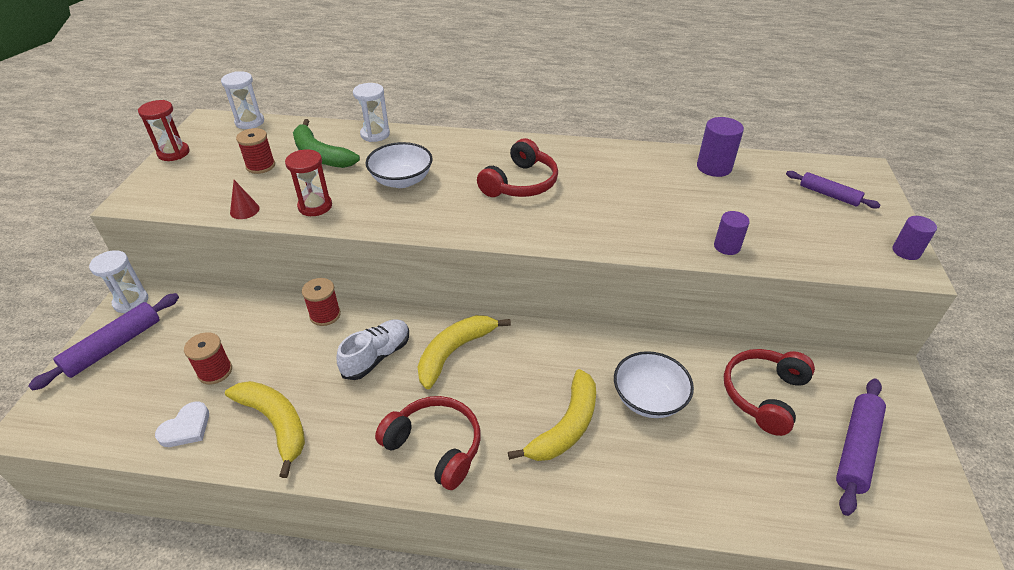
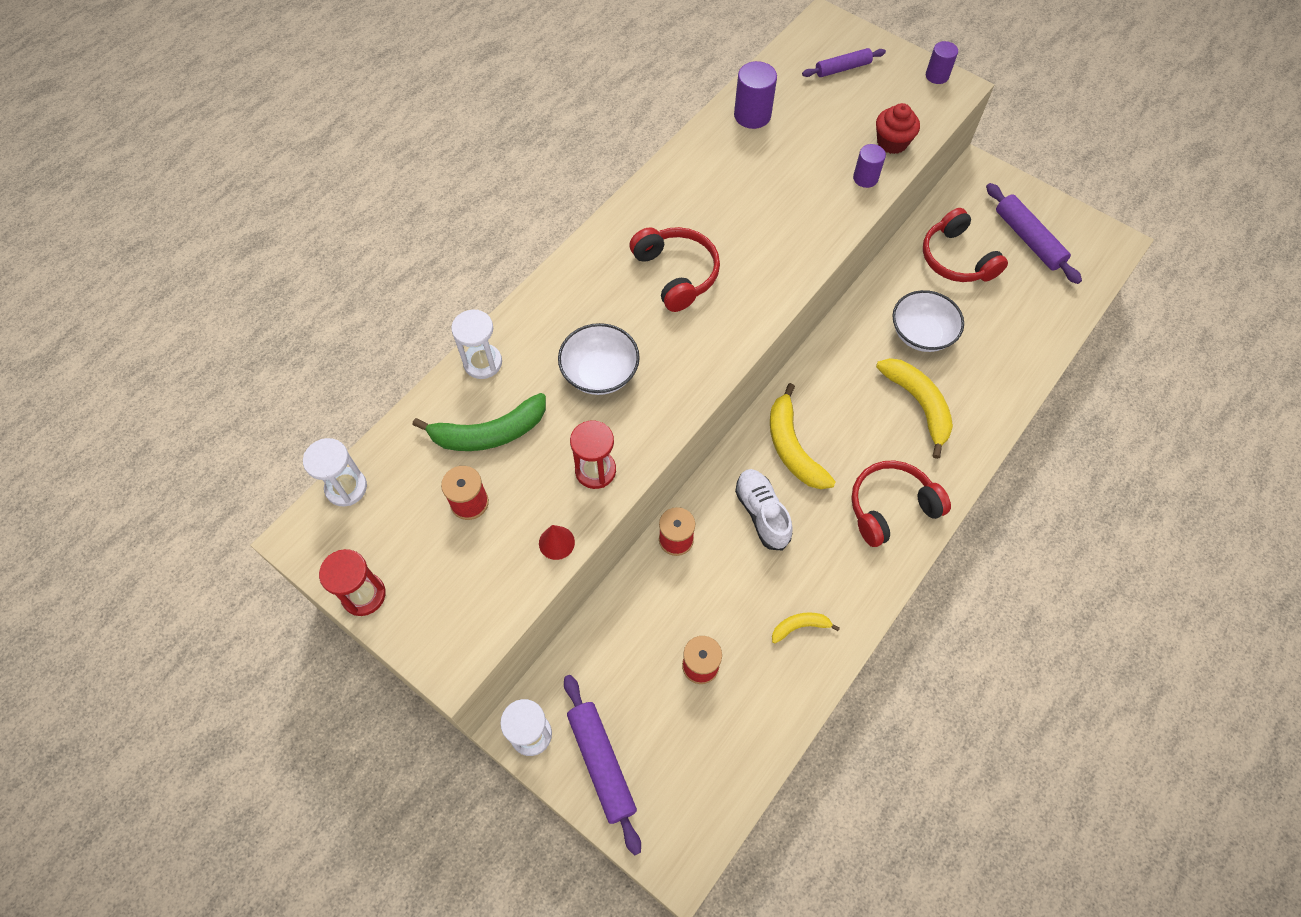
camera: 60 degrees left, 20 degrees up
white heart [155,402,209,447] -> none
yellow banana [225,381,305,478] -> yellow banana [772,612,840,644], size x0.52
none -> red cupcake [876,103,920,154]

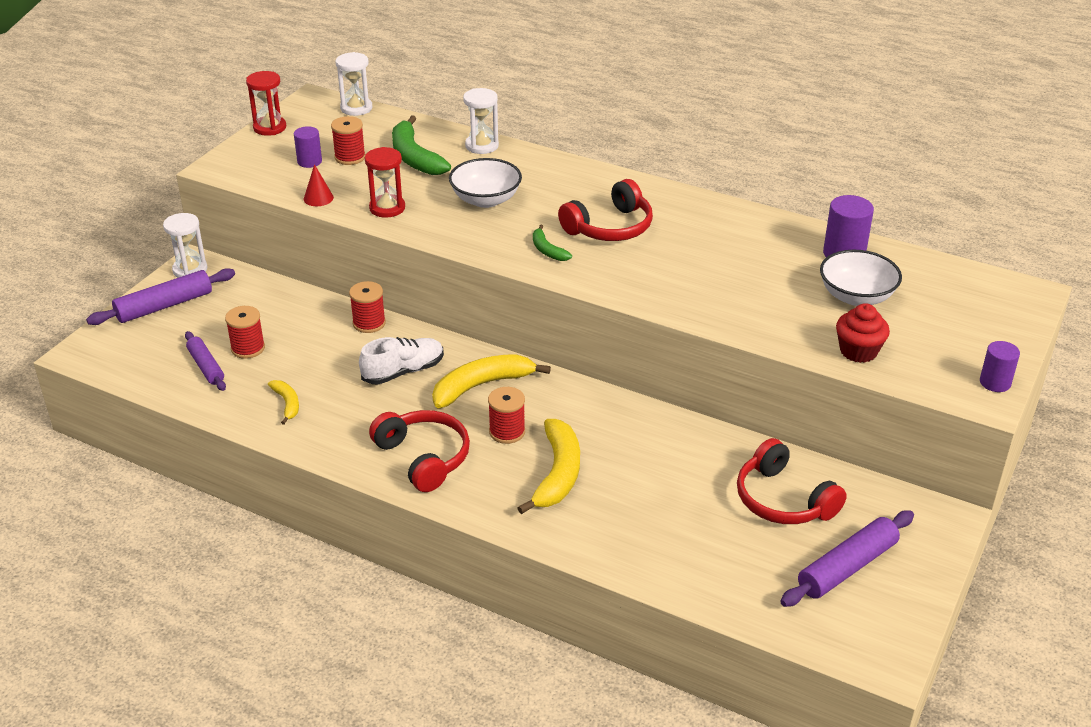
camera: 80 degrees right, 25 degrees down
purple rolling pin [802,48,886,77] -> purple rolling pin moved to [185,331,226,391]
purple cylinder [853,144,886,188] -> purple cylinder moved to [294,126,322,168]
yellow banana [876,358,953,459] -> yellow banana turned 45 degrees counterclockwise [517,419,580,514]
white bowl [893,290,964,352] -> white bowl moved to [820,250,902,306]
red headphones [923,208,1008,282] -> red headphones turned 90 degrees counterclockwise [737,438,847,524]
none -> red spool [488,387,525,444]
none -> green banana [533,225,572,261]

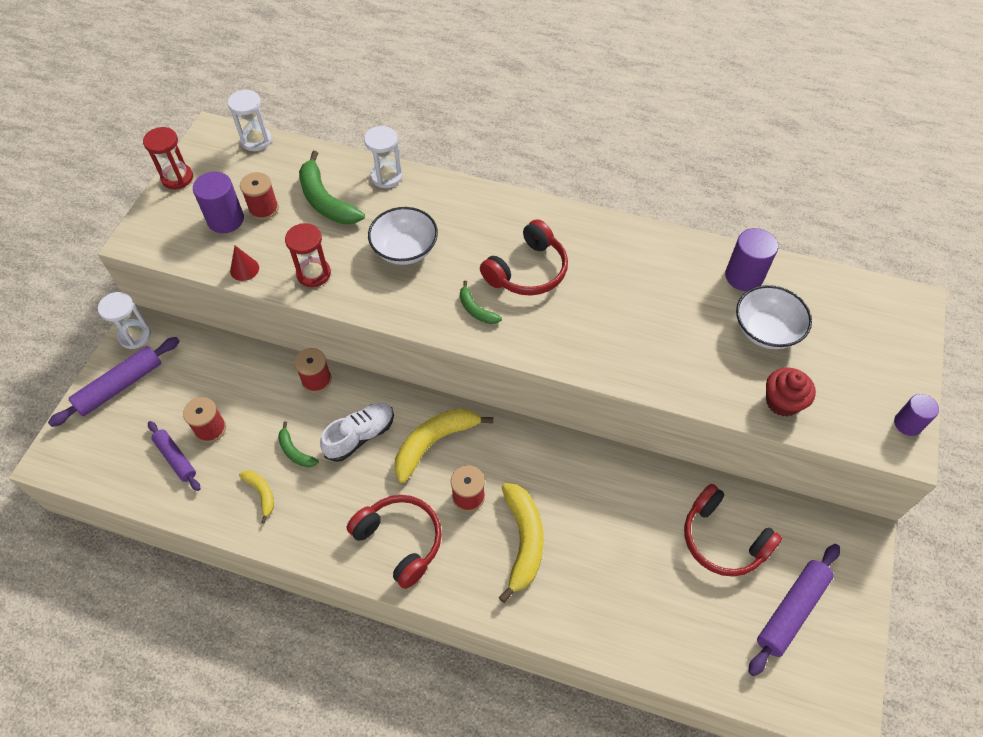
camera: 10 degrees left, 20 degrees up
purple cylinder [294,126,322,168] -> purple cylinder [193,172,244,233], size x1.54
none -> green banana [278,422,319,467]

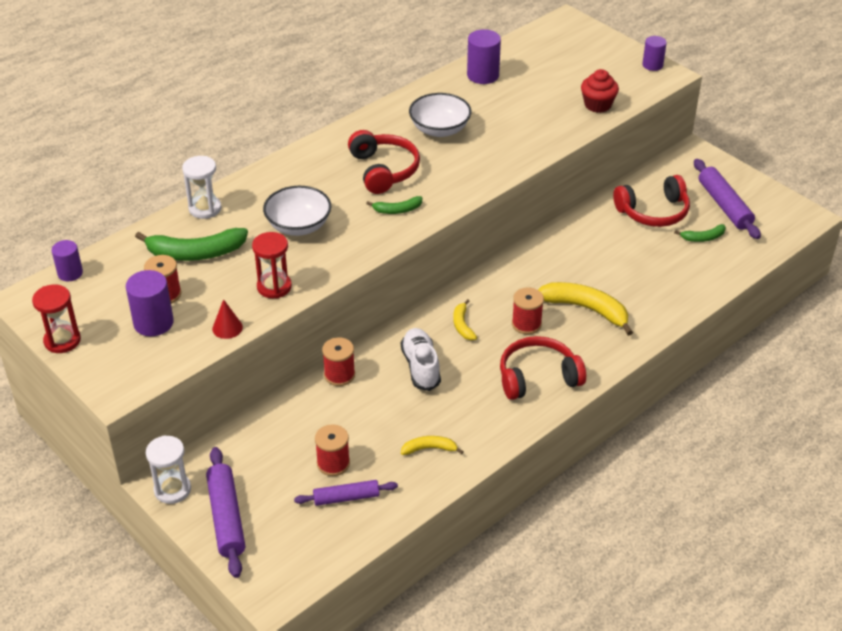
camera: 60 degrees left, 15 degrees down
white hourglass [228,89,272,151] -> purple cylinder [52,240,83,281]
green banana [278,422,319,467] -> green banana moved to [674,224,726,242]
yellow banana [395,408,494,483] -> yellow banana [453,299,477,340], size x0.52
white bowl [736,285,812,349] -> white bowl moved to [409,93,471,137]

